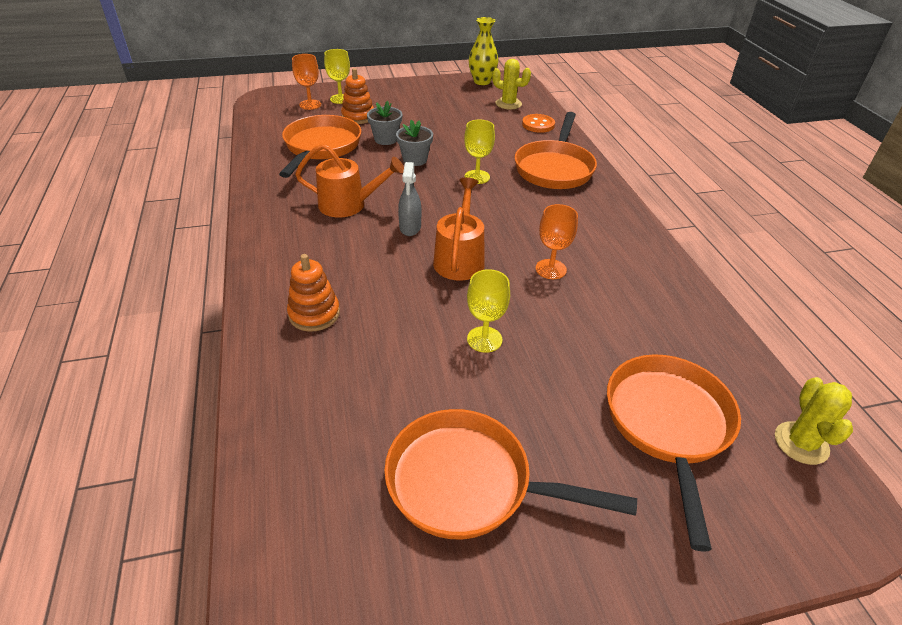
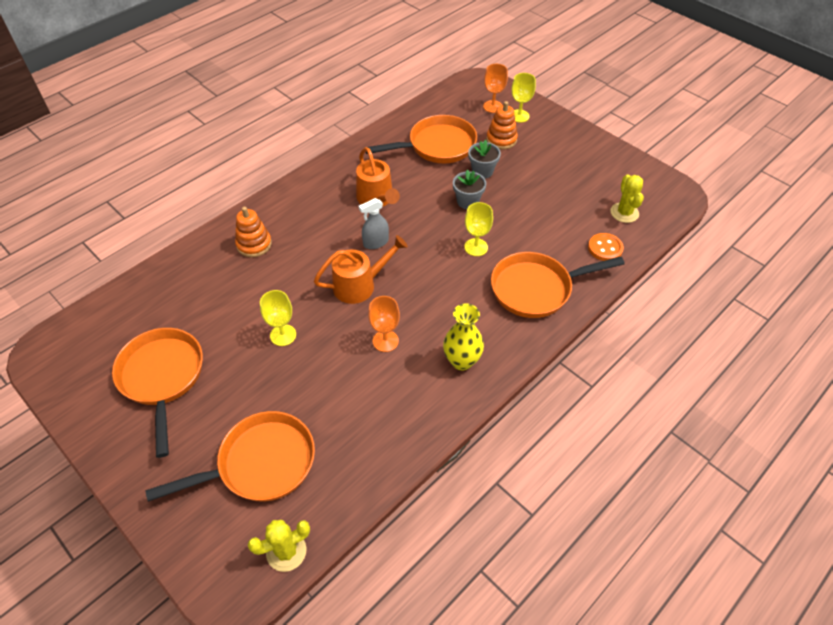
camera: 60 degrees right, 10 degrees up
yellow vase [469,17,498,85] -> yellow vase moved to [443,303,484,370]

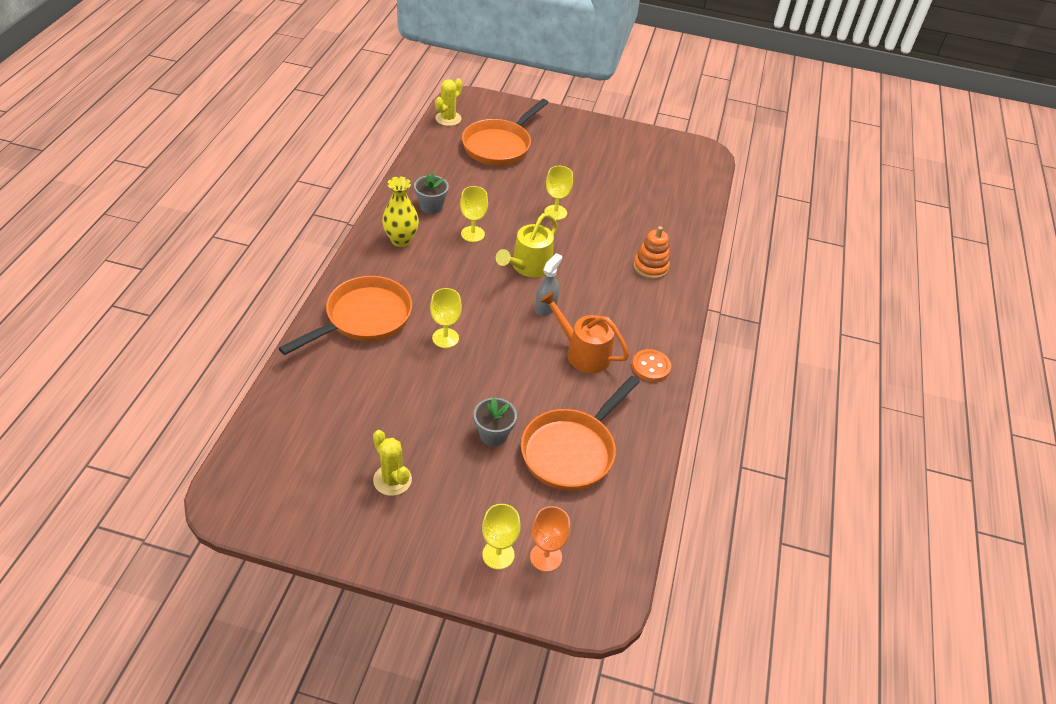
camera: 145 degrees right, 5 degrees down
orange pan [112,328,203,458] -> none
orange watering can [314,235,408,304] -> yellow watering can [496,213,558,277]
orange goblet [368,296,400,352] -> yellow goblet [460,186,488,242]
grey flower pot [453,169,486,209] -> grey flower pot moved to [414,173,449,214]
orange stacking toy [486,101,518,150] -> none
orange button [588,233,624,261] -> orange button moved to [632,349,671,382]
yellow cactus [610,174,644,223] -> yellow cactus moved to [373,430,412,496]

